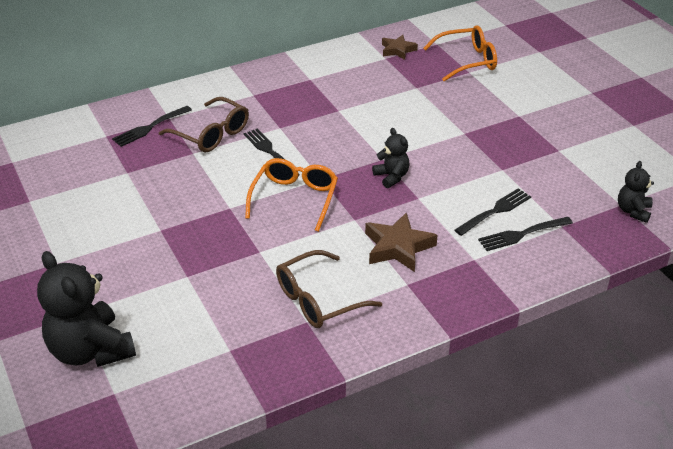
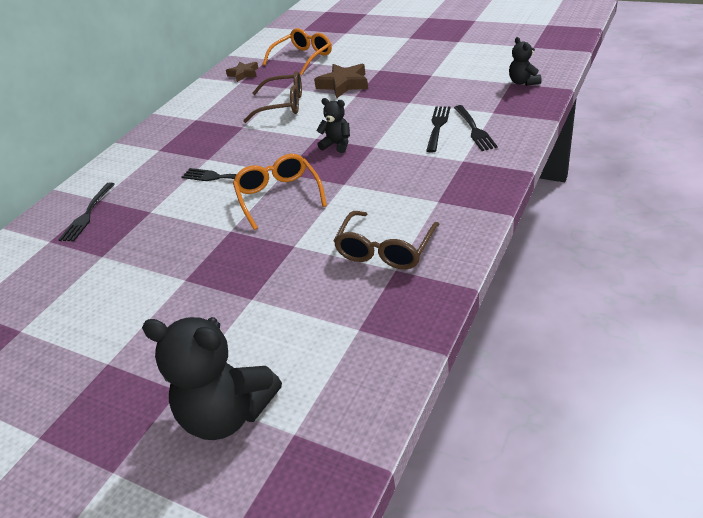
camera: 30 degrees left, 0 degrees up
brown glasses [159,97,249,152] -> brown glasses moved to [243,71,302,123]
brown star [365,212,438,272] -> brown star moved to [314,64,368,98]
black fork [478,217,573,251] -> black fork turned 45 degrees counterclockwise [454,105,498,151]

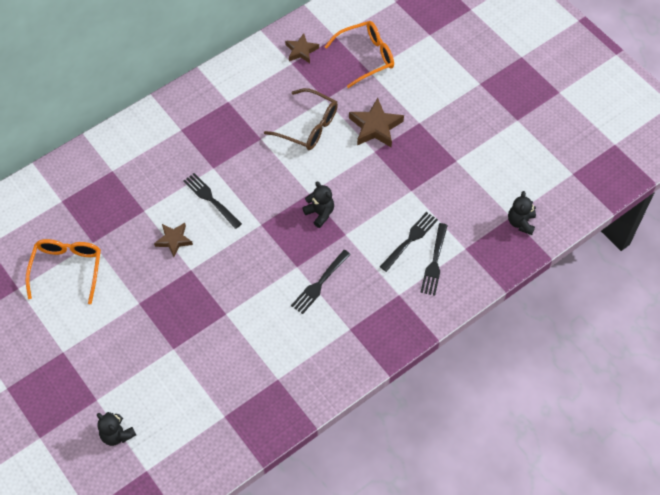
camera: 20 degrees right, 20 degrees up
black fork [58,182,115,241] -> black fork moved to [291,250,351,314]
black teddy bear [142,317,282,440] -> black teddy bear [97,412,136,446], size x0.51
orange glasses [233,154,327,230] -> orange glasses moved to [26,239,101,304]
brown glasses [334,211,440,269] -> none
none -> brown star [154,223,193,257]

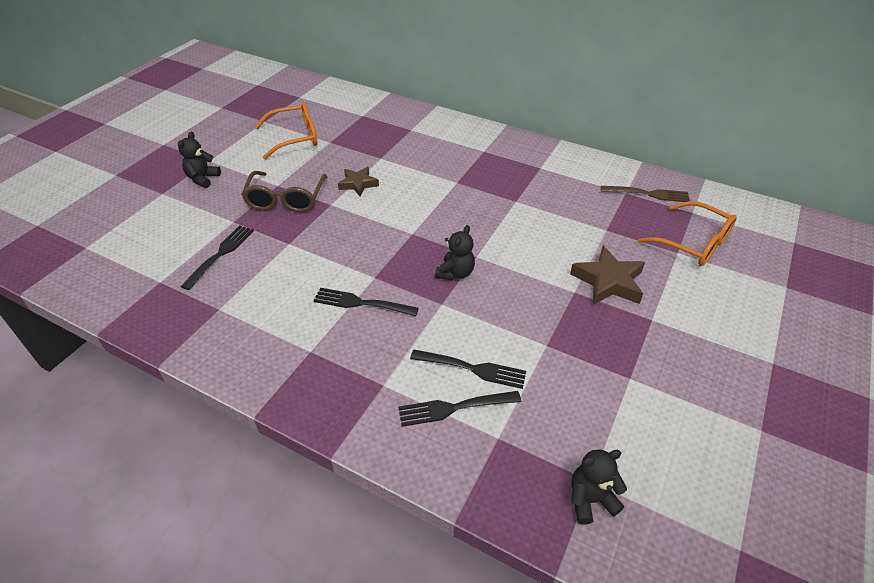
camera: 65 degrees right, 15 degrees down
black teddy bear [97,412,136,446] -> black teddy bear moved to [178,132,221,188]
black fork [183,173,242,229] -> black fork moved to [181,225,254,290]
brown glasses [264,88,338,150] -> brown glasses moved to [241,171,327,212]
brown star [285,33,319,63] -> brown fork [601,186,690,202]

